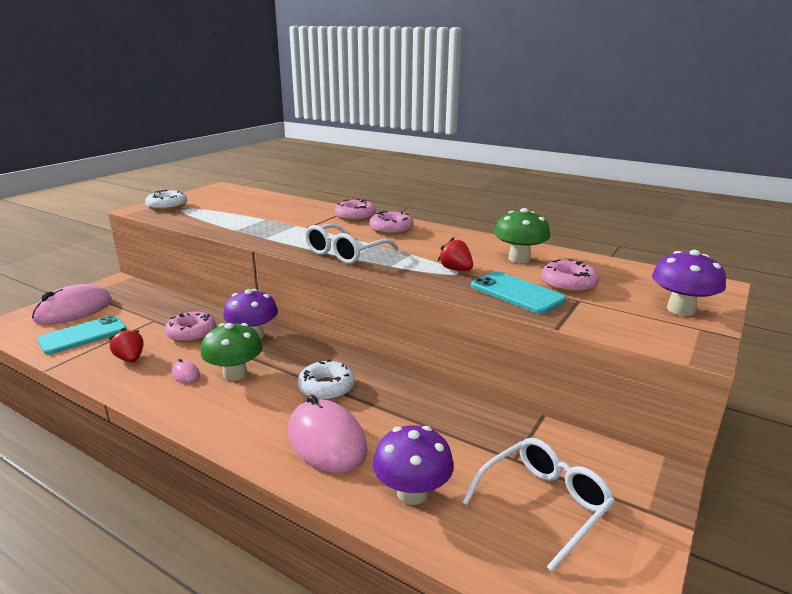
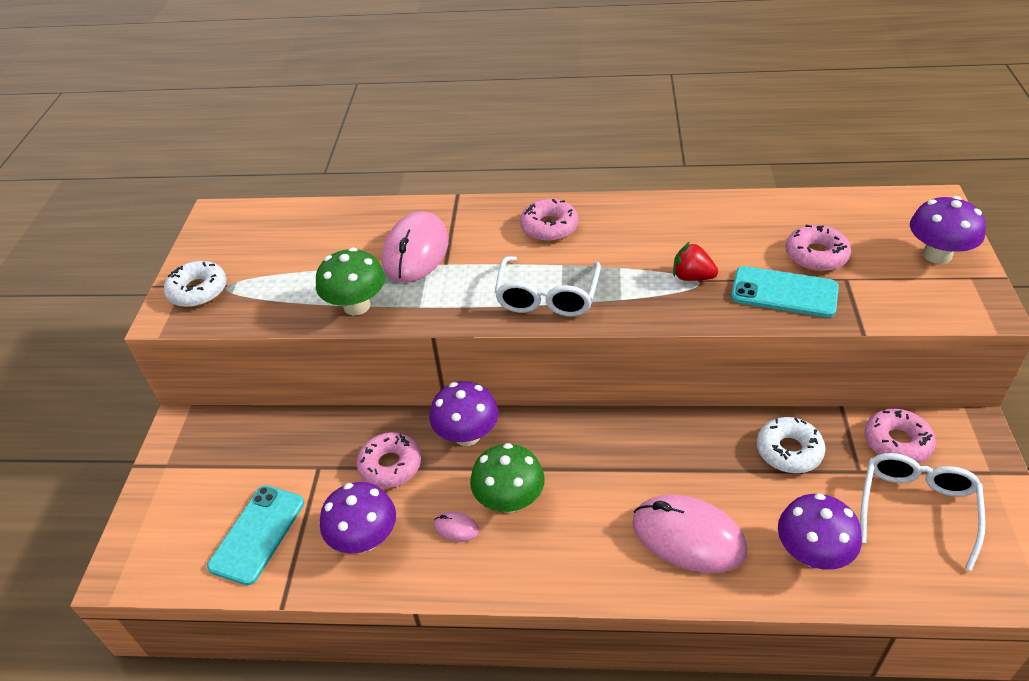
camera: 25 degrees left, 20 degrees up
pink mouse [32,284,112,325] -> pink mouse moved to [382,211,449,282]
red strawberry [109,328,144,363] -> purple mushroom [320,482,396,554]
white donut [297,360,355,400] -> white donut moved to [757,417,826,473]
pink donut [335,199,376,221] -> pink donut moved to [865,409,936,463]
green mushroom [494,208,550,263] -> green mushroom moved to [316,247,385,315]

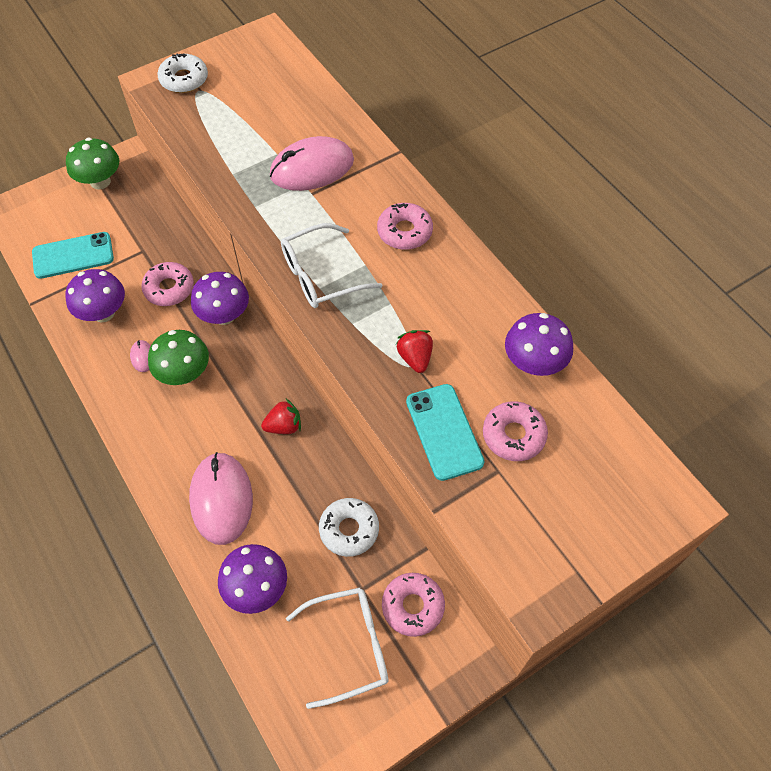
camera: 50 degrees right, 15 degrees up
green mushroom [316,247,385,315] -> green mushroom moved to [66,137,119,190]
purple mushroom [910,196,986,264] -> purple mushroom moved to [505,313,573,376]
none -> red strawberry [261,399,301,434]

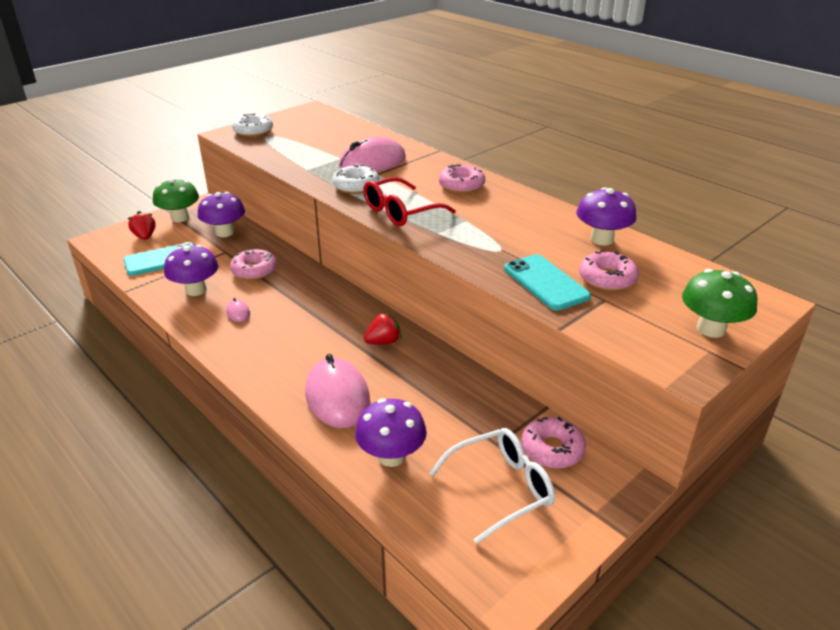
camera: 10 degrees left, 25 degrees down
green mushroom [148,330,209,385] -> green mushroom moved to [682,269,757,338]
purple mushroom [191,272,249,325] -> purple mushroom moved to [198,192,245,237]
white glasses [281,223,382,308] -> red glasses [363,177,456,226]
white donut [319,498,379,557] -> white donut moved to [332,165,379,194]
red strawberry [396,330,433,373] -> red strawberry moved to [128,211,156,240]

